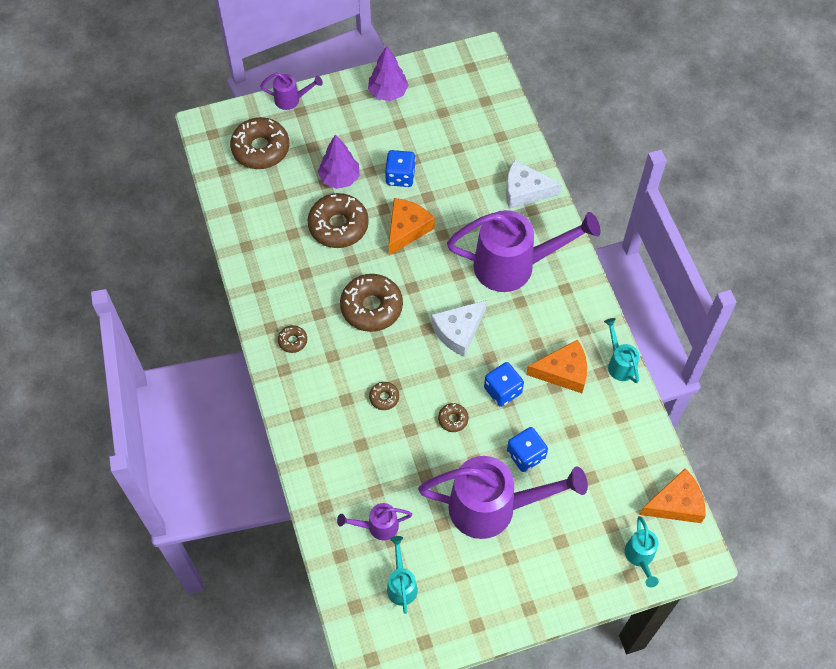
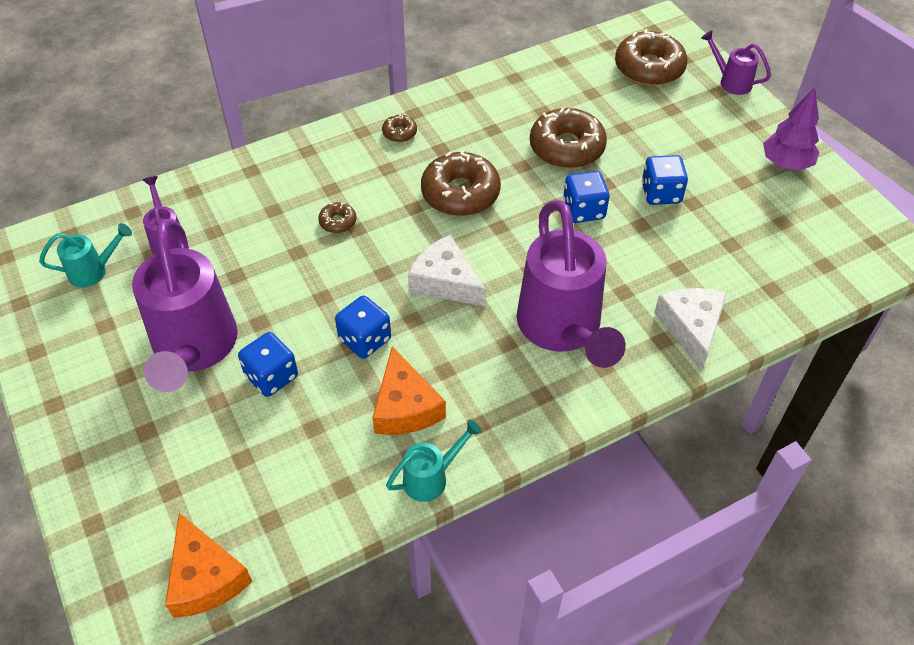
camera: 80 degrees right, 10 degrees down
purple watering can [260,73,323,110] -> purple watering can turned 135 degrees clockwise [701,30,771,95]
purple tree [318,134,360,189] -> none
orange cheese [388,198,435,255] -> blue dice [563,171,610,223]
brown donut [438,403,468,432] -> none
turquoise watering can [625,516,659,587] -> none

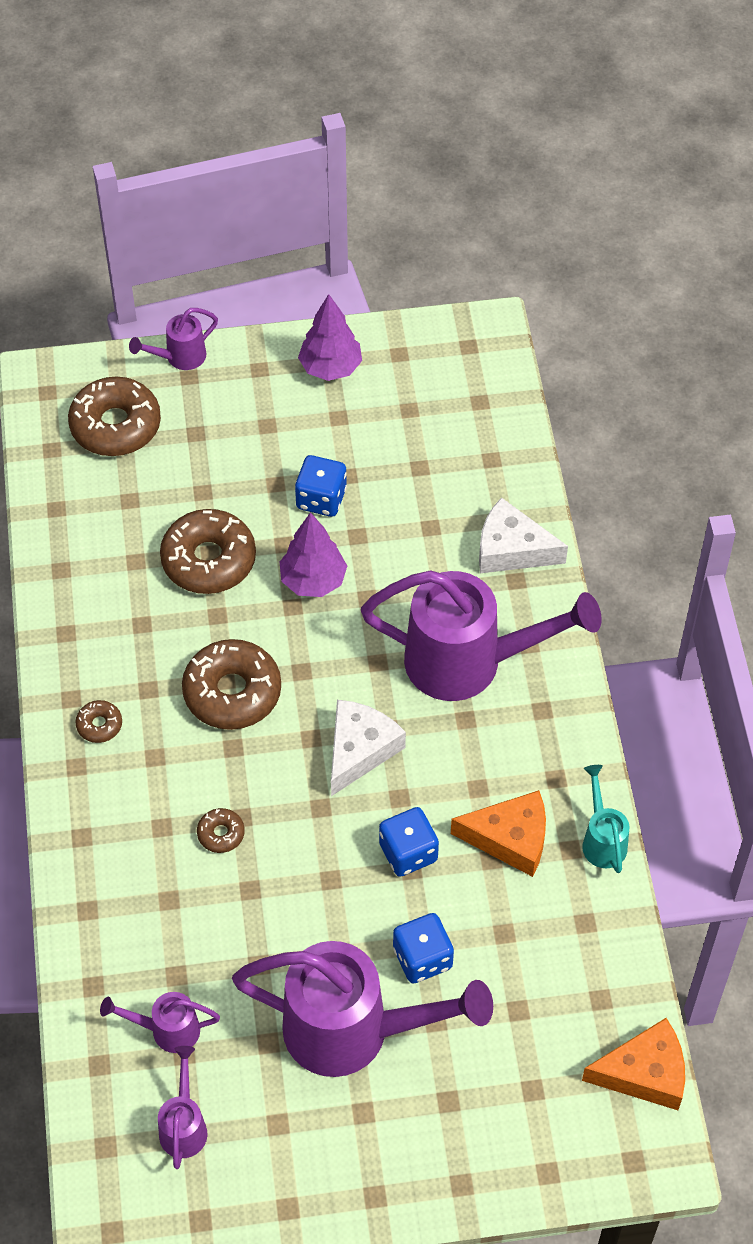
camera: 70 degrees left, 5 degrees up
turquoise watering can [39,223,132,288] -> purple watering can [158,1046,207,1169]
white cheese [408,235,486,306] -> white cheese turned 150 degrees clockwise [331,700,406,796]
blue dice [563,171,610,223] -> purple tree [280,512,347,597]

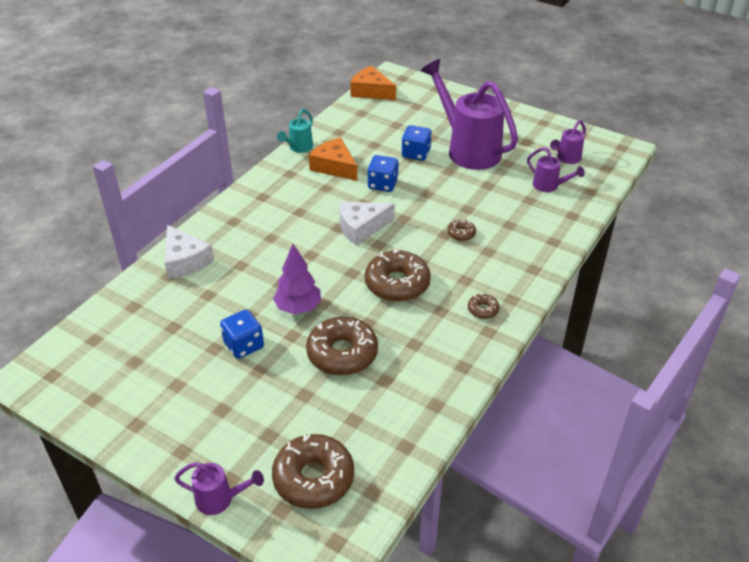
camera: 140 degrees left, 15 degrees down
purple tree [298,294,362,381] -> none
purple watering can [361,570,602,701] -> none

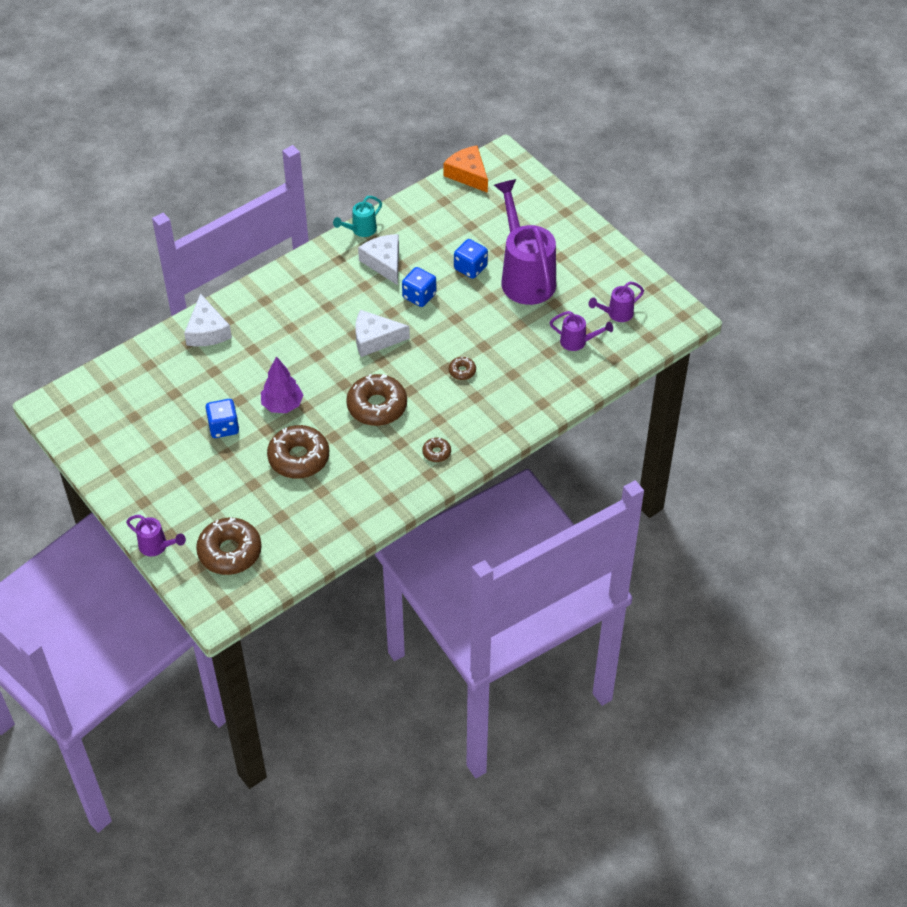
camera: 20 degrees right, 10 degrees up
orange cheese [309,138,357,181] -> white cheese [358,234,399,285]
purple watering can [527,147,585,192] -> purple watering can turned 45 degrees counterclockwise [550,311,613,351]

